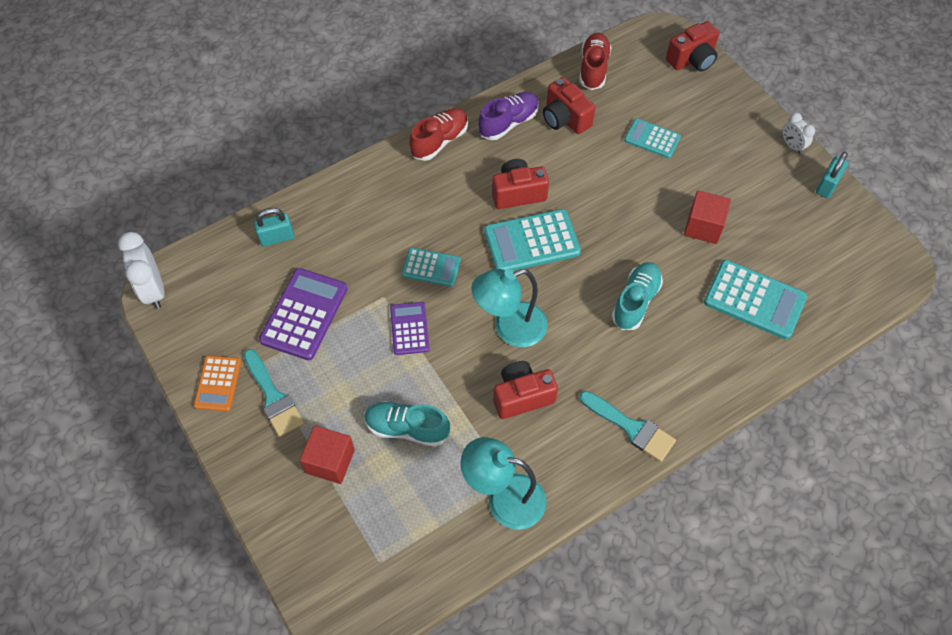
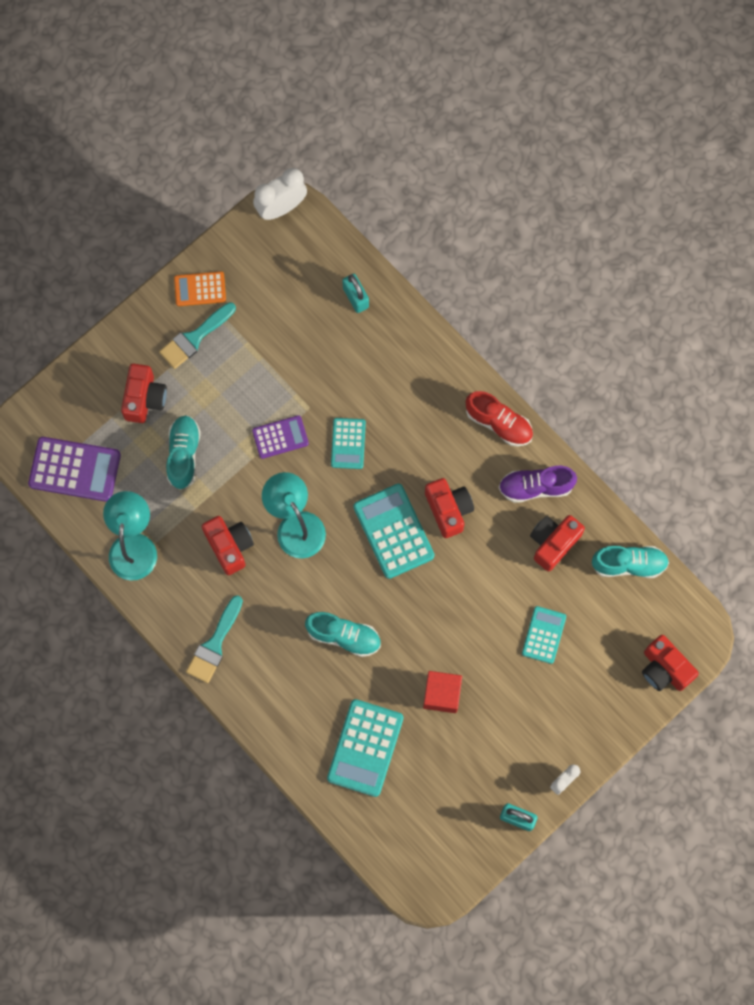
camera: 80 degrees right, 15 degrees up
purple calculator [259,268,348,360] -> purple calculator moved to [28,437,121,502]
red cube [300,425,355,484] -> red camera [121,363,167,423]
purple shoe [478,92,539,140] -> purple shoe turned 135 degrees clockwise [499,466,577,503]
red shoe [579,33,611,90] -> turquoise shoe [592,546,669,578]

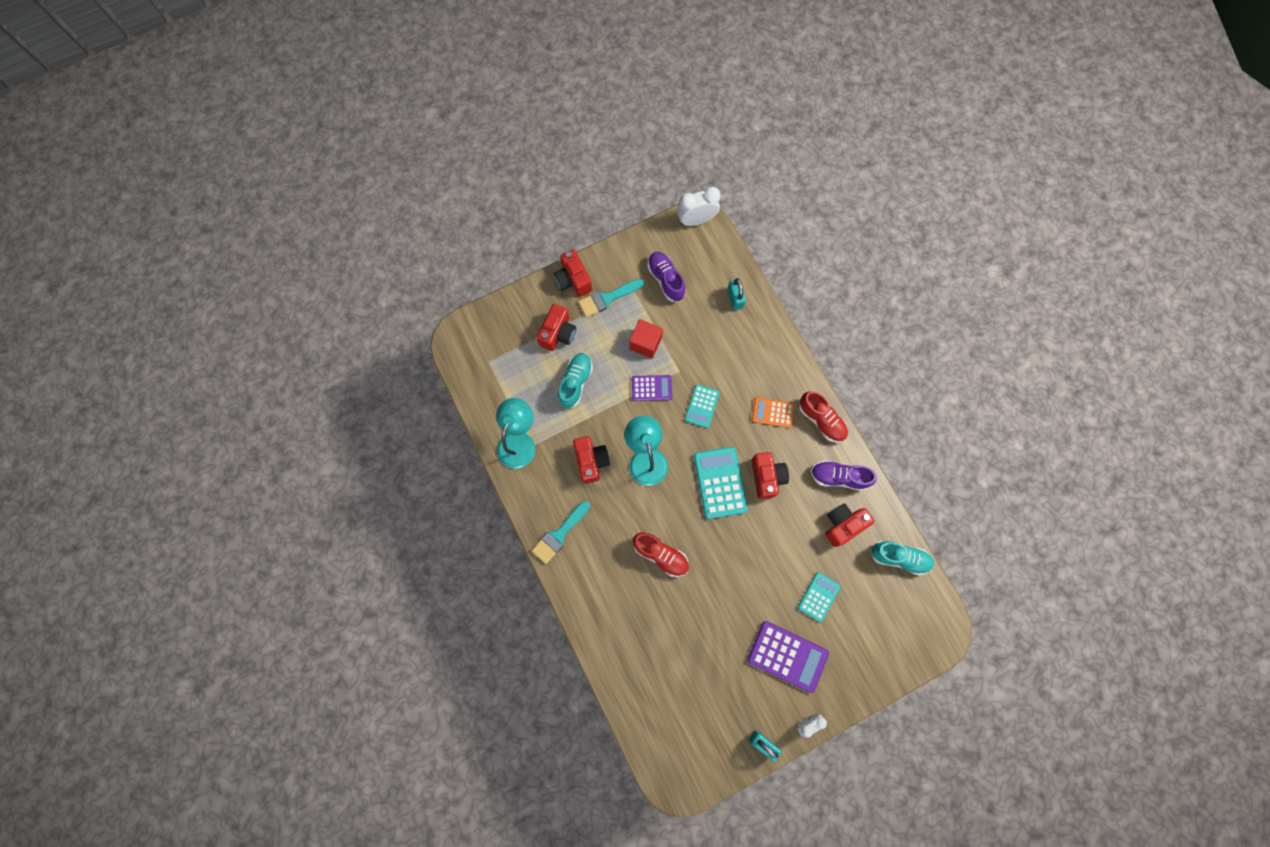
camera: 15 degrees right, 0 degrees up
purple calculator [28,437,121,502] -> purple calculator moved to [748,621,829,693]
orange calculator [174,271,226,306] -> orange calculator moved to [752,397,795,428]
turquoise shoe [305,612,381,657] -> red shoe [633,532,689,577]
turquoise calculator [327,699,404,797] -> none
red cube [423,671,462,713] -> red cube moved to [629,319,663,359]
red camera [642,635,699,691] -> red camera moved to [554,249,592,297]
none -> purple shoe [647,252,686,302]

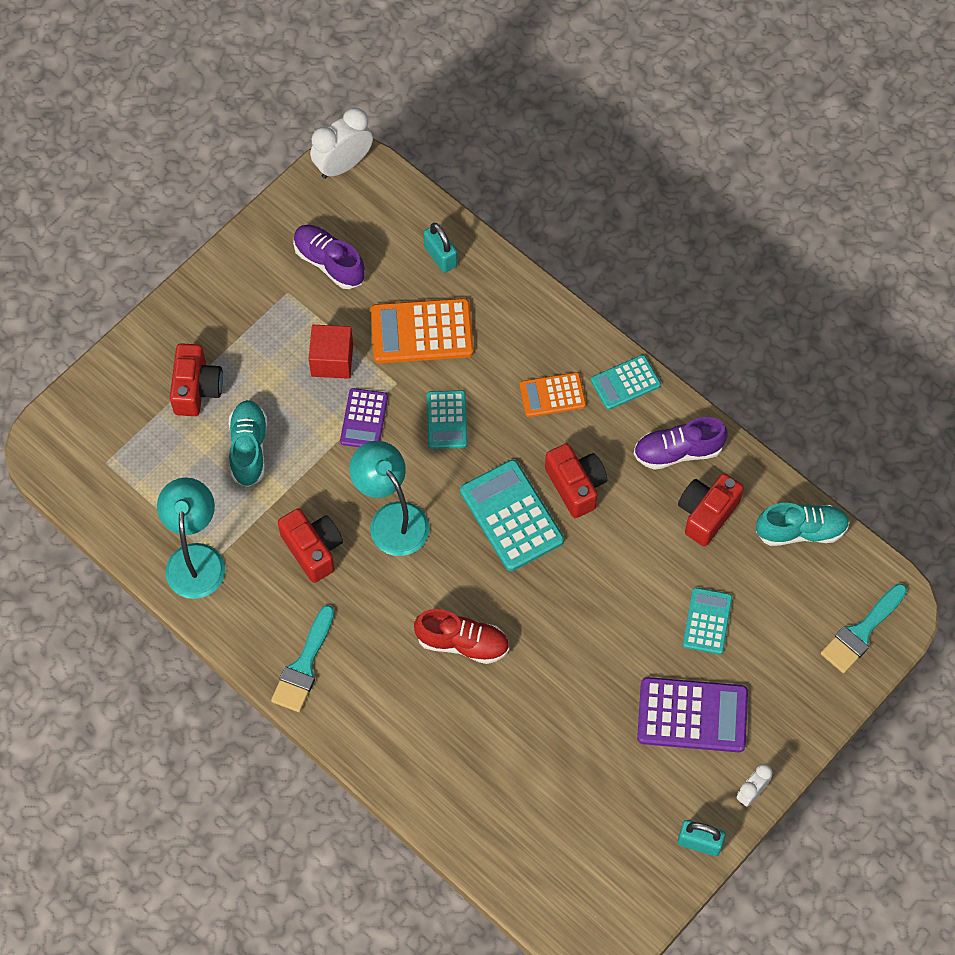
camera: 20 degrees left, 10 degrees down
red camera [554,249,592,297] -> none
turquoise brush [578,279,644,317] -> turquoise brush moved to [821,584,907,673]
purple calculator [632,375,672,401] -> purple calculator turned 120 degrees clockwise [340,388,388,447]
red shoe [799,391,848,443] -> turquoise calculator [591,355,661,410]
none -> orange calculator [370,298,474,363]

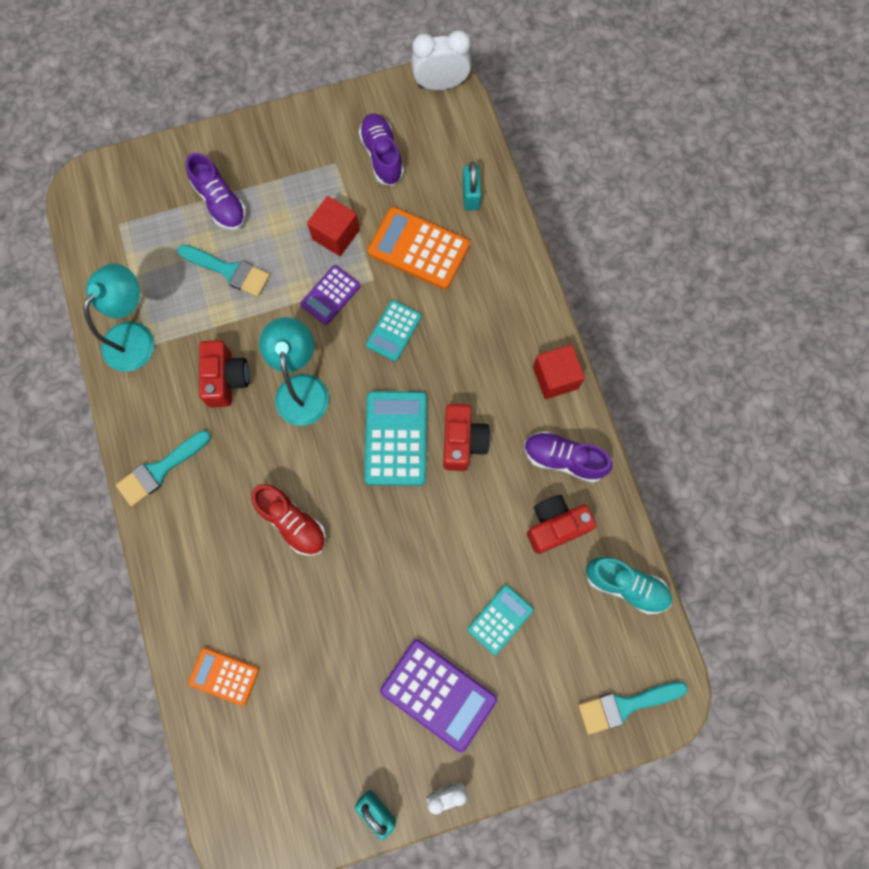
camera: 30 degrees right, 10 degrees up
red camera [170,343,223,416] -> purple shoe [186,153,246,231]
turquoise shoe [229,400,267,487] -> turquoise brush [177,245,270,297]
orange calculator [520,372,586,417] -> orange calculator moved to [188,648,259,706]
turquoise calculator [591,355,661,410] -> red cube [533,345,585,399]

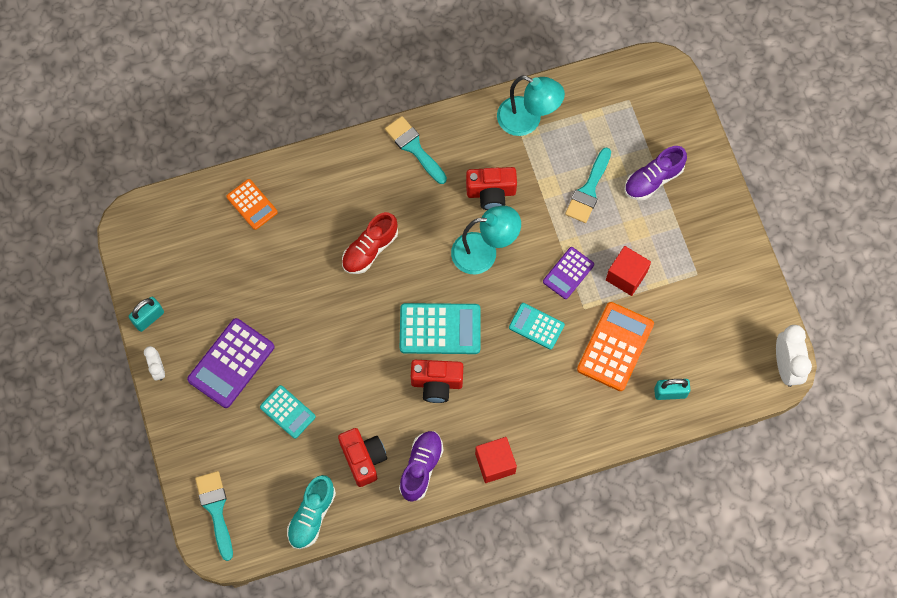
camera: 90 degrees right, 5 degrees down
orange calculator [188,648,259,706] -> orange calculator turned 120 degrees clockwise [227,179,278,230]
purple calculator [300,265,361,325] -> purple calculator turned 90 degrees counterclockwise [543,247,594,299]
purple shoe [359,114,404,186] -> none

